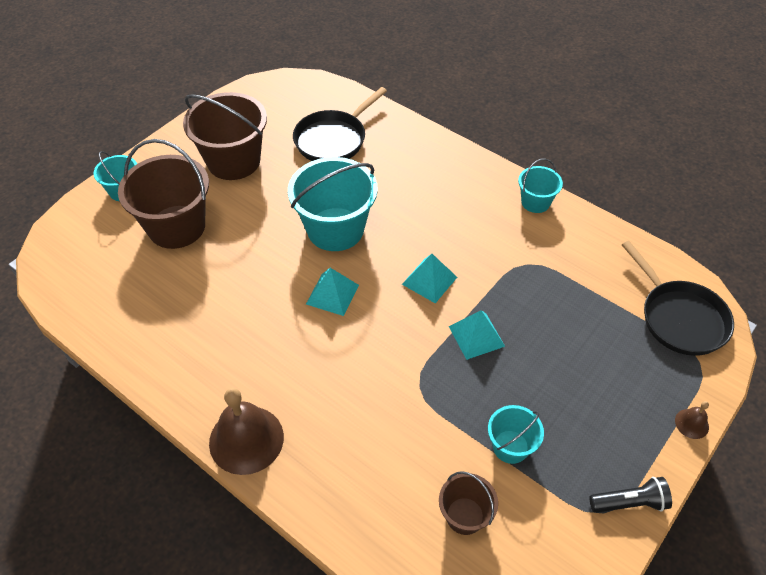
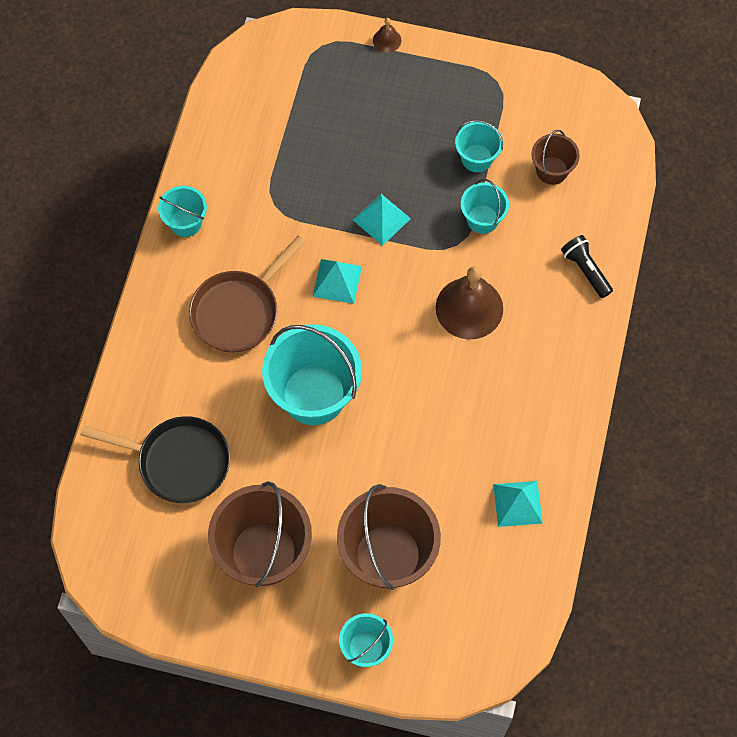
camera: 115 degrees left, 15 degrees up
brown bell [209,388,284,475] -> brown bell moved to [436,266,503,339]
turquoise pyramid [306,268,359,316] -> turquoise pyramid moved to [493,481,543,527]
black flashlight [589,477,672,513] -> black flashlight moved to [561,235,613,298]
black pan [622,241,734,356] -> none
none -> brown pan [189,235,306,353]
none -> turquoise bucket [461,179,509,234]

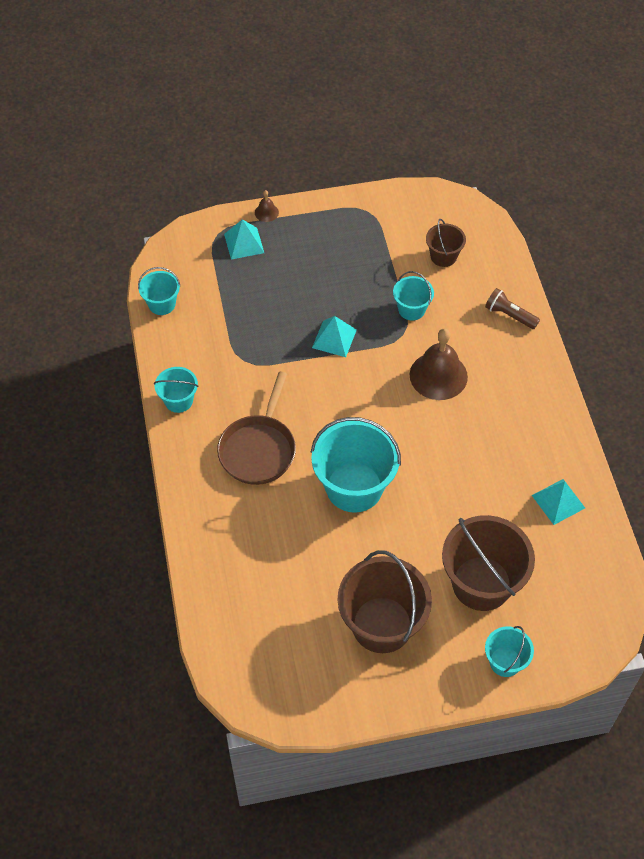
camera: 25 degrees left, 10 degrees down
black pan [81,416,230,503] -> none
turquoise pyramid [313,259,362,304] -> turquoise pyramid moved to [224,219,264,260]
turquoise bucket [455,120,503,172] -> turquoise bucket moved to [138,267,180,315]
black flashlight [561,235,613,298] -> brown flashlight [485,288,540,329]

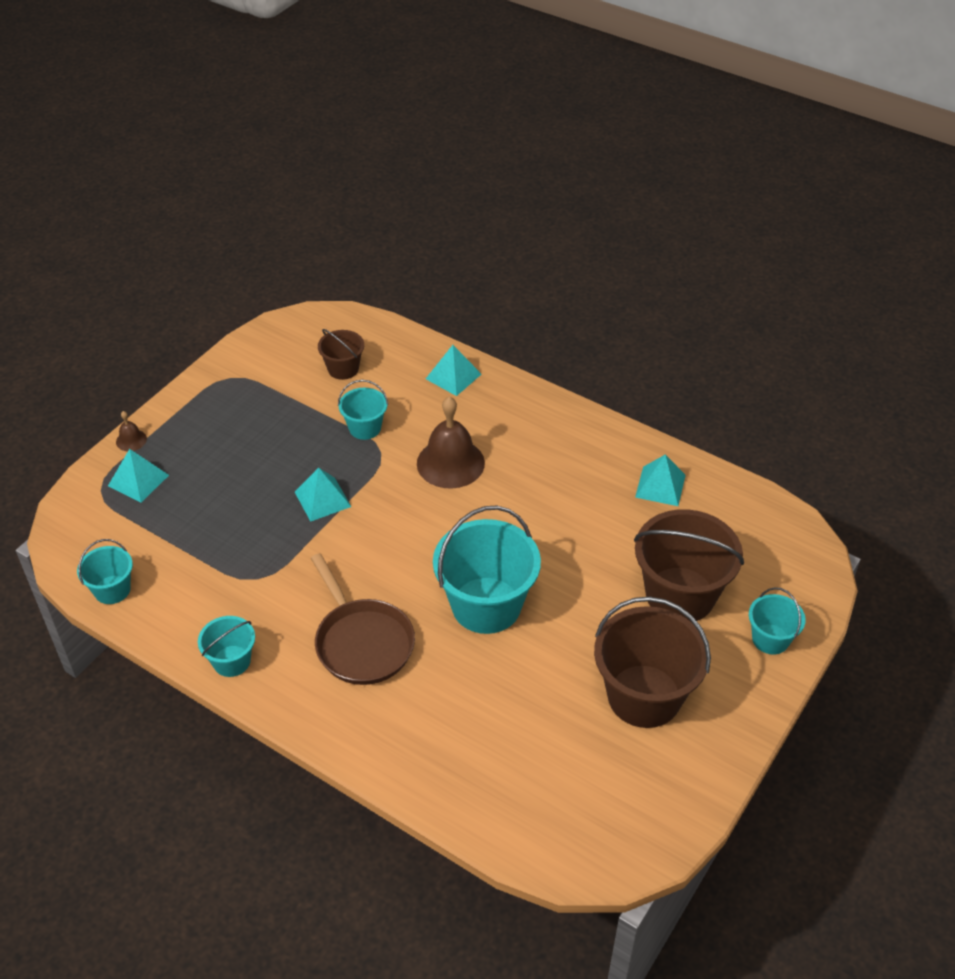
camera: 45 degrees left, 10 degrees down
brown flashlight [485,288,540,329] -> turquoise pyramid [426,345,481,396]

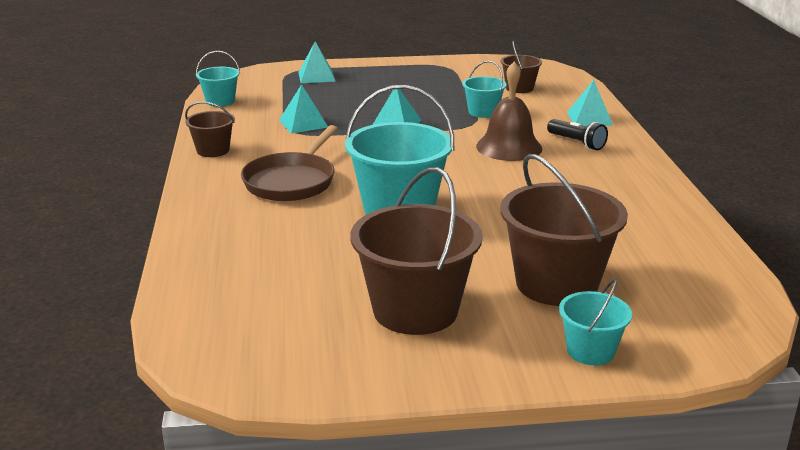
camera: 50 degrees right, 20 degrees down
brown bell [116,411,147,451] -> none
turquoise bucket [198,616,255,677] -> brown bucket [185,101,235,157]
turquoise pyramid [635,454,686,506] -> turquoise pyramid moved to [279,84,328,134]
none -> black flashlight [547,119,608,150]

